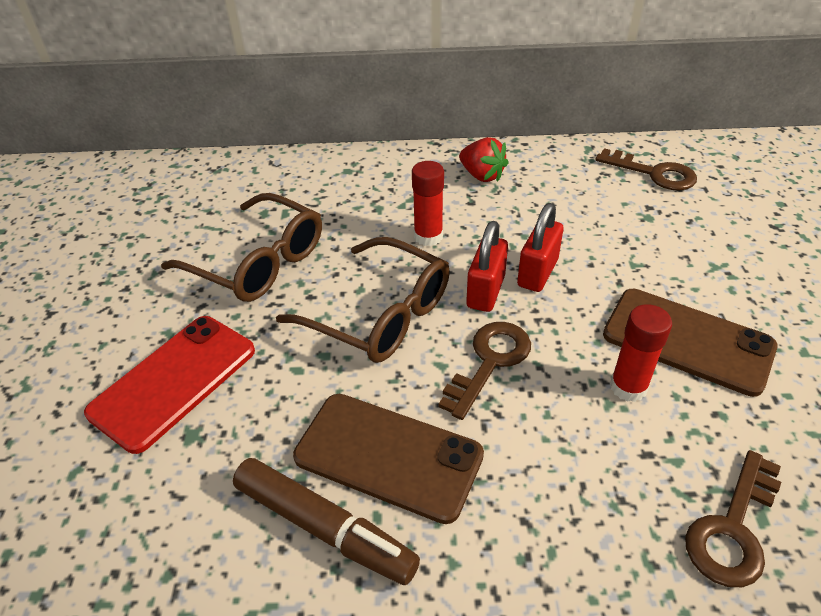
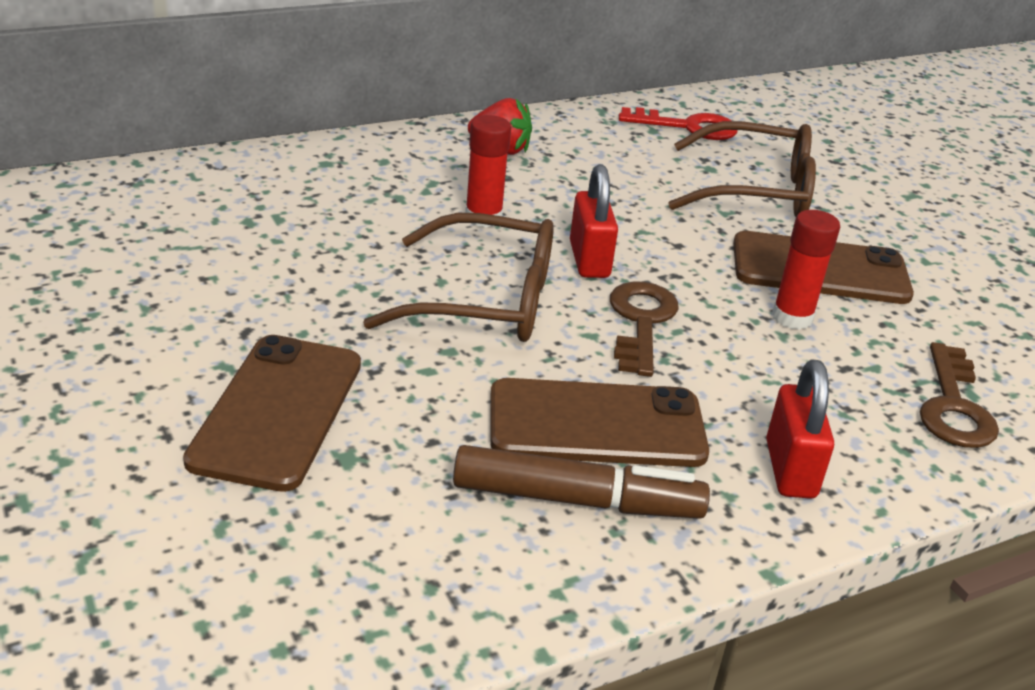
camera: 30 degrees left, 10 degrees down
red phone [84,316,255,454] -> brown phone [183,335,361,492]
brown glasses [161,193,322,302] -> brown glasses moved to [668,121,816,217]
red padlock [517,203,564,292] -> red padlock moved to [766,359,834,499]
brown key [595,148,697,191] -> red key [619,107,738,140]

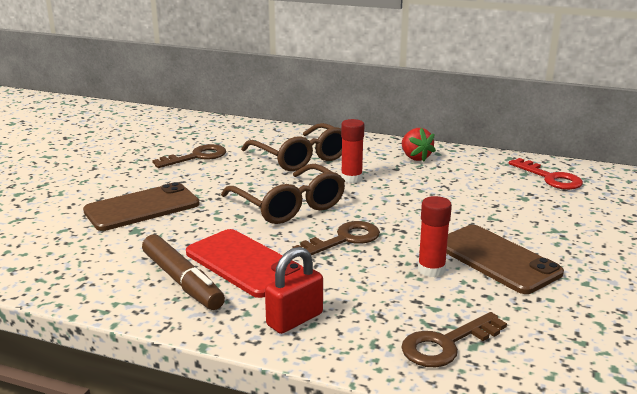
camera: 50 degrees right, 10 degrees down
brown phone [490,378,709,467] -> red phone [186,229,303,298]
red padlock [570,164,618,278] -> none
brown glasses [668,121,816,217] -> brown glasses moved to [241,123,342,171]
none -> brown key [152,144,226,168]

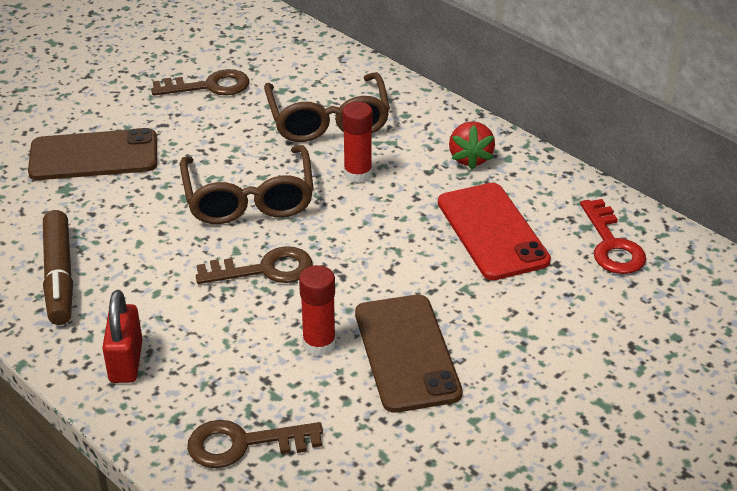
camera: 25 degrees right, 15 degrees up
red phone [186,229,303,298] -> red phone moved to [438,183,551,280]
red padlock [265,247,323,334] -> red padlock turned 75 degrees counterclockwise [102,290,142,383]

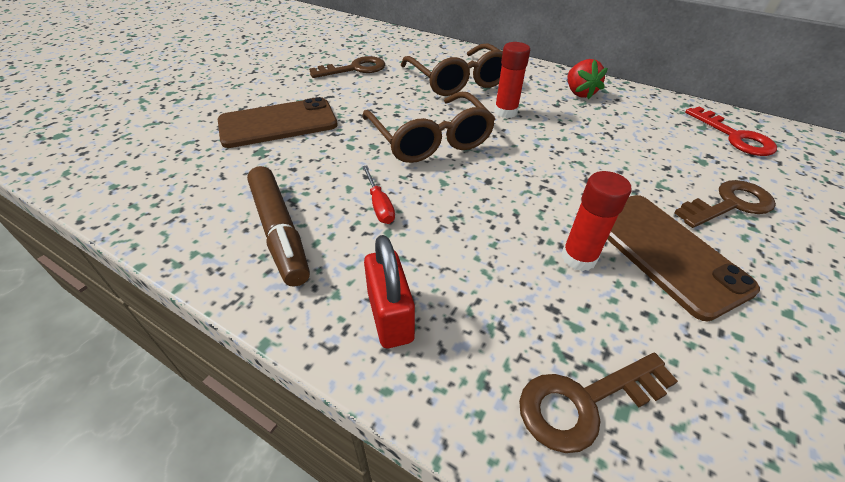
camera: 15 degrees left, 5 degrees up
brown key [196,246,313,284] -> brown key moved to [674,180,776,228]
red phone [438,183,551,280] -> none
none -> red screwdriver [362,165,395,224]

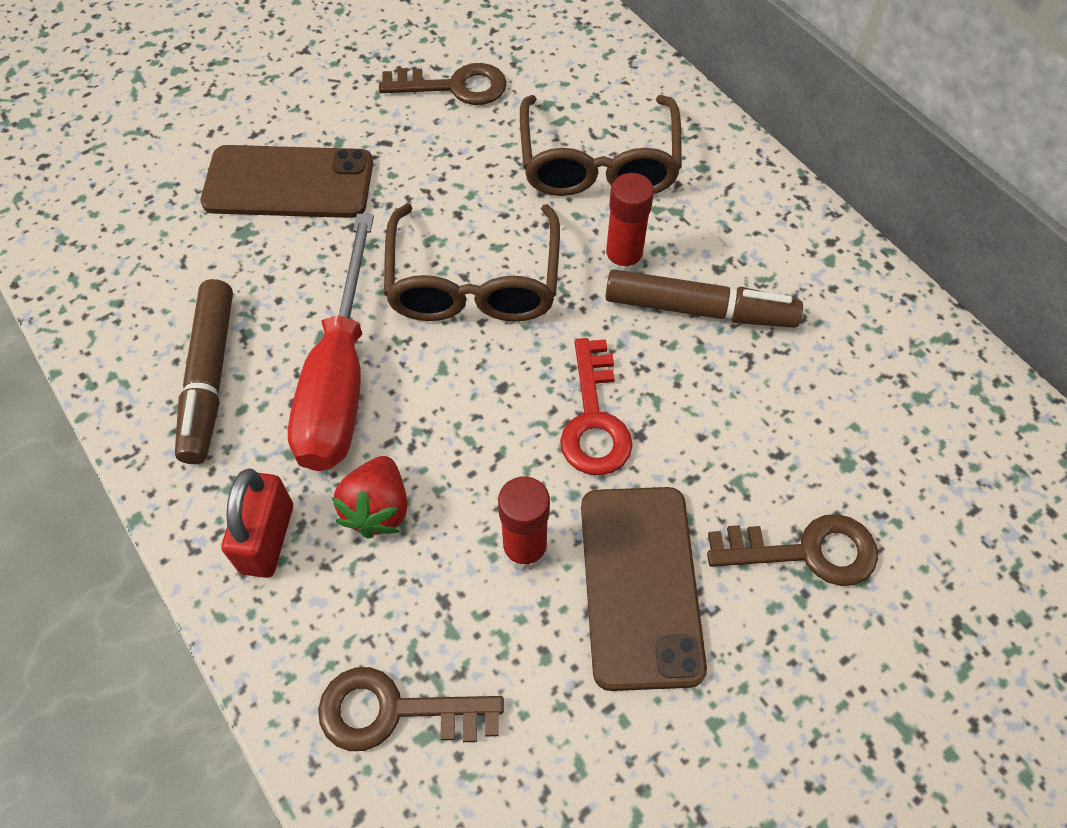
camera: 25 degrees right, 15 degrees up
red screwdriver [362,165,395,224] -> red screwdriver [288,214,374,471], size x2.49
red strawberry [568,59,608,99] -> red strawberry moved to [332,456,407,539]
red key [685,106,777,156] -> red key moved to [560,338,633,475]
none -> brown marker [605,269,803,328]

